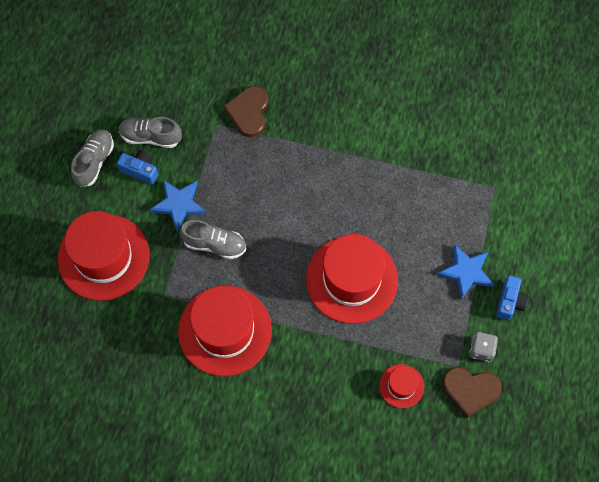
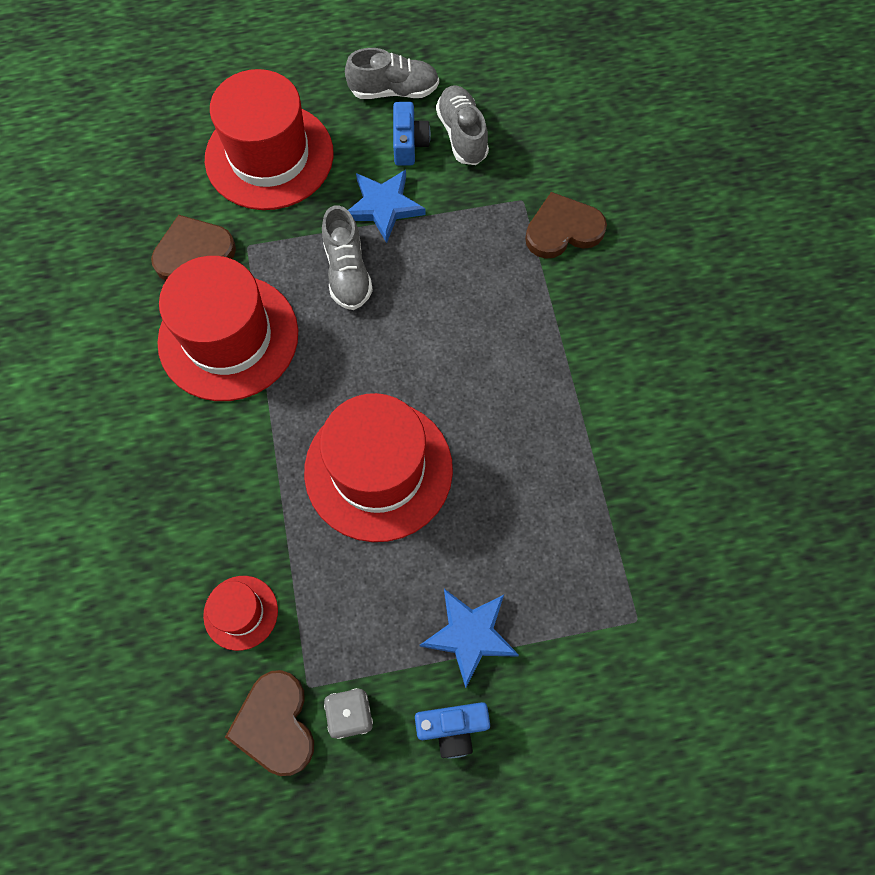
camera: 65 degrees right, 0 degrees up
none -> brown heart [151,215,236,281]

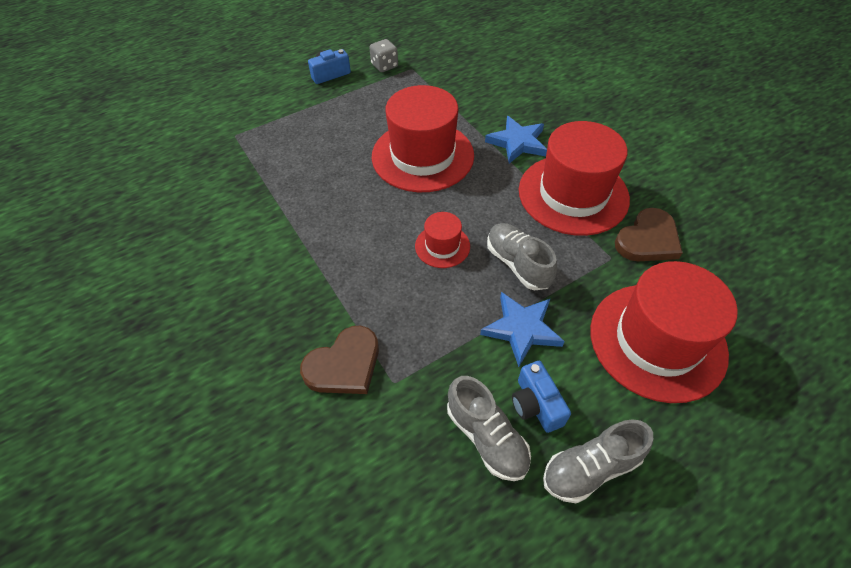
camera: 160 degrees right, 15 degrees down
red hat [203,576,278,651] -> red hat moved to [415,212,470,268]
brown heart [225,670,314,776] -> none
blue star [419,589,519,688] -> blue star moved to [485,116,547,164]

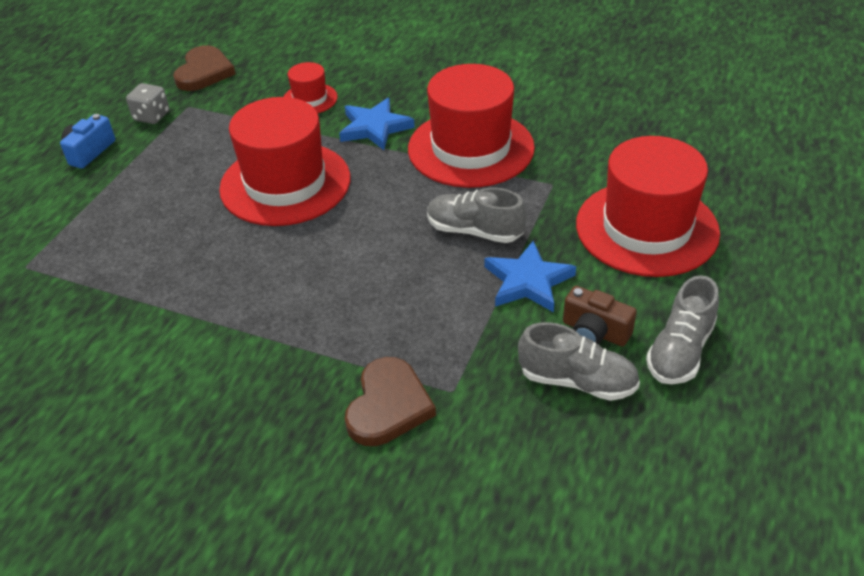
camera: 35 degrees left, 10 degrees down
red hat [415,212,470,268] -> red hat moved to [284,62,338,113]
blue camera [512,361,571,433] -> brown camera [563,286,637,347]
brown heart [615,208,683,262] -> brown heart moved to [173,45,236,91]

